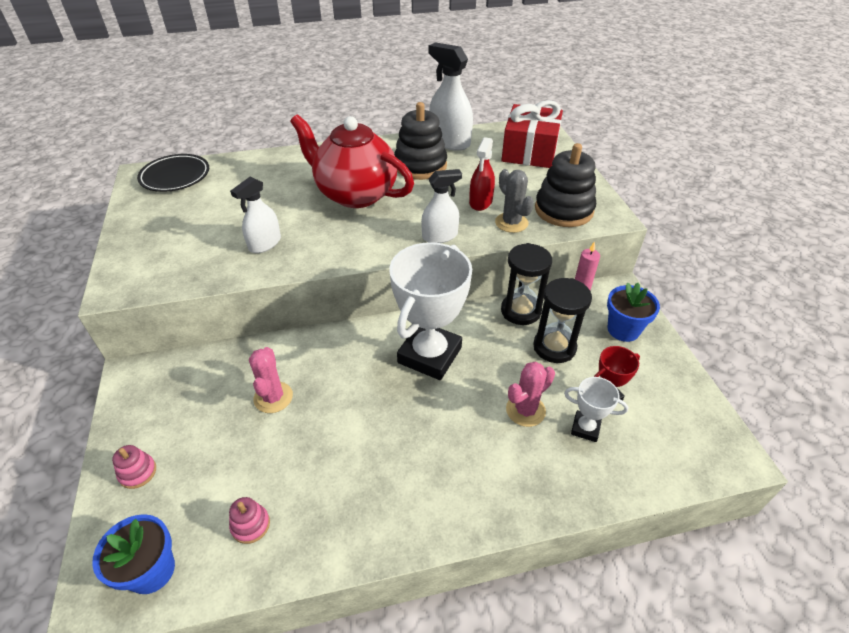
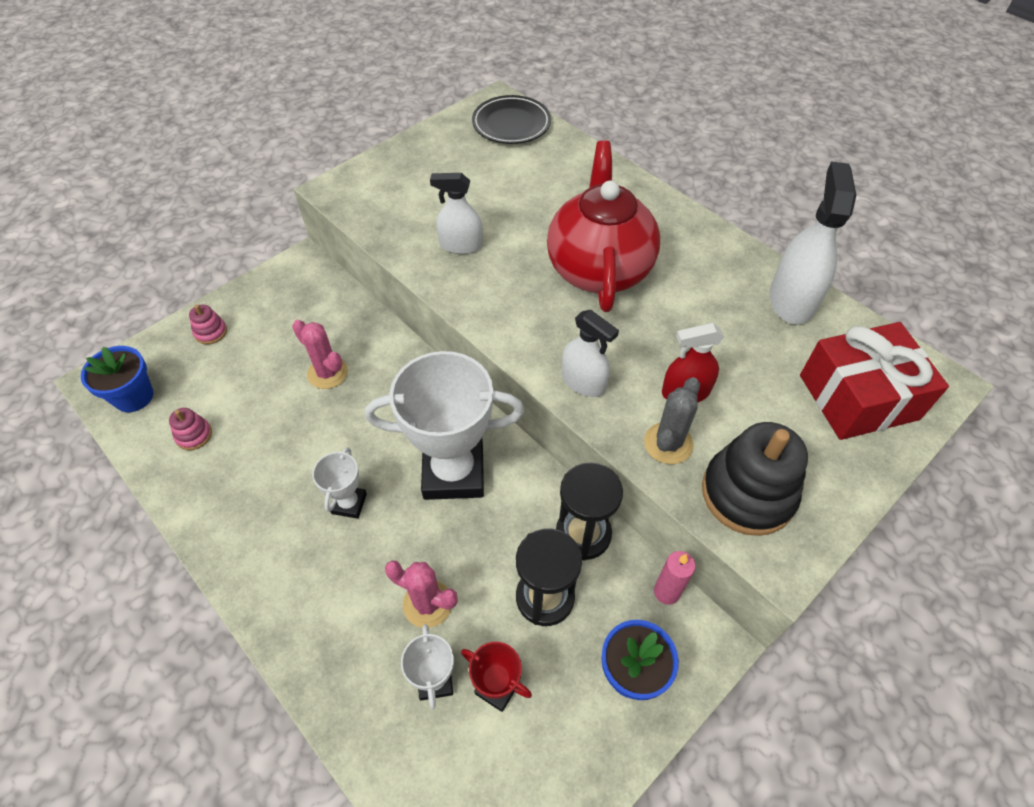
camera: 60 degrees right, 10 degrees up
pink cactus [249,347,293,413] -> pink cactus turned 75 degrees clockwise [292,320,348,389]
black stacking toy [394,102,447,180] -> none
none -> white trophy [312,447,367,519]

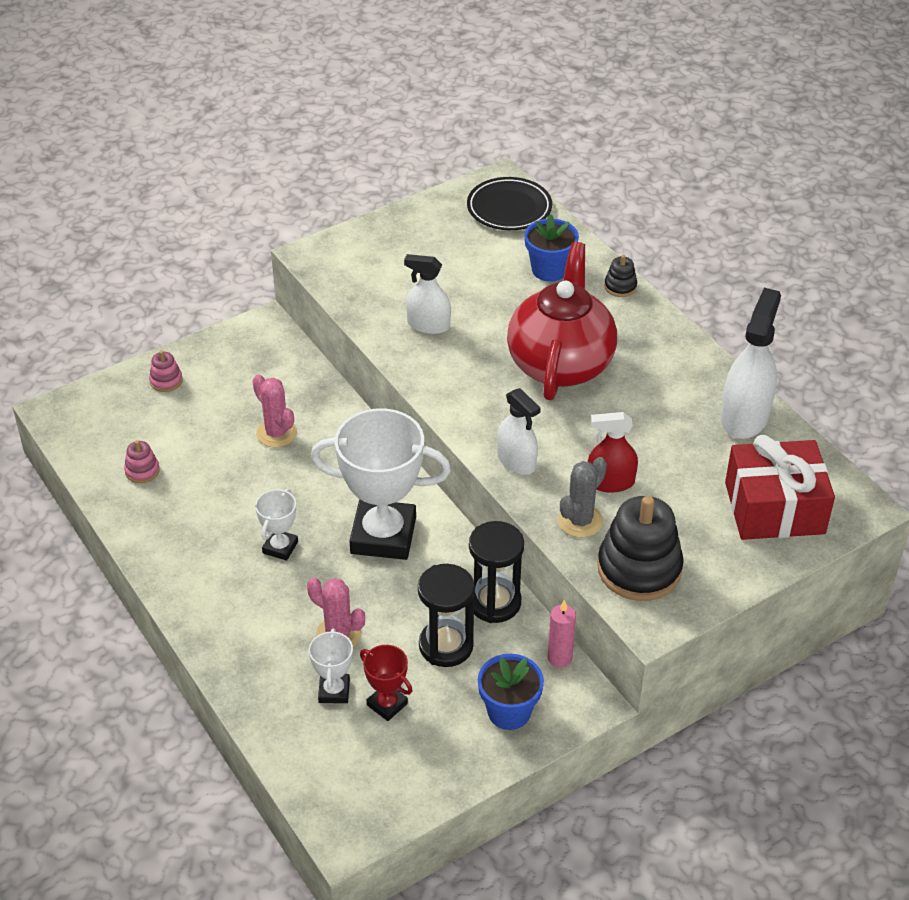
camera: 10 degrees right, 10 degrees down
blue flower pot [81,346,153,412] -> blue flower pot moved to [524,214,579,281]
none -> black stacking toy [604,255,637,297]

